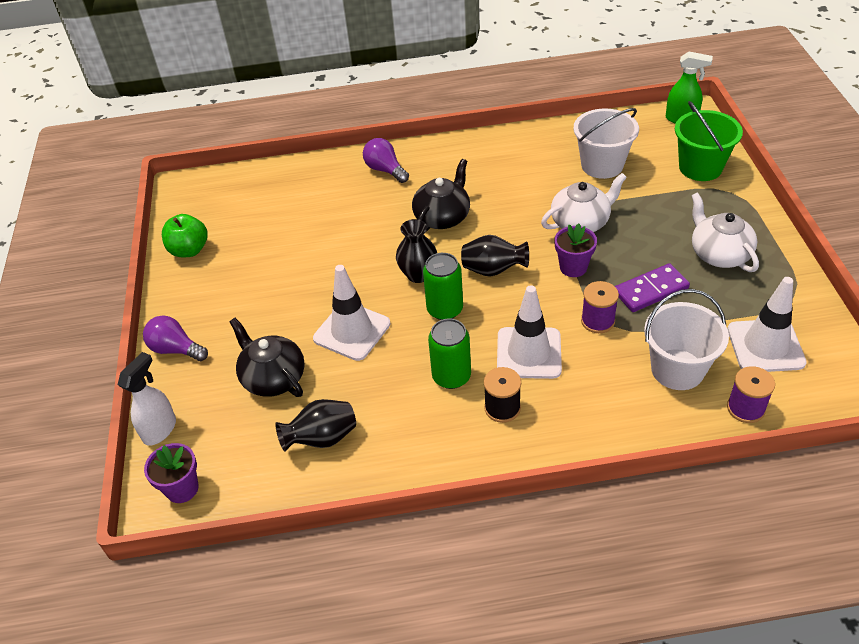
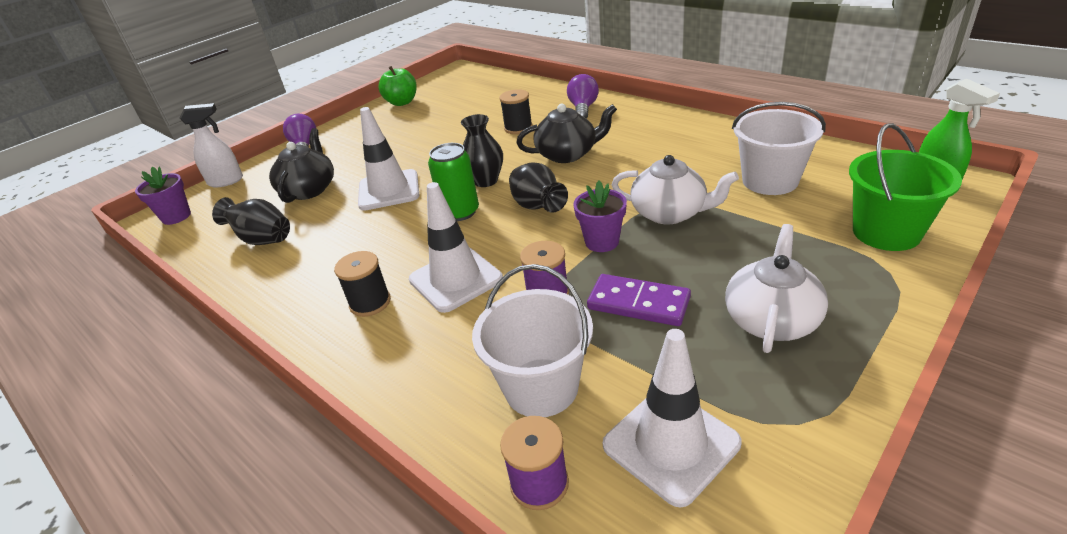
camera: 50 degrees right, 10 degrees down
green can [428,319,471,389] -> none
none -> black spool [499,89,533,134]

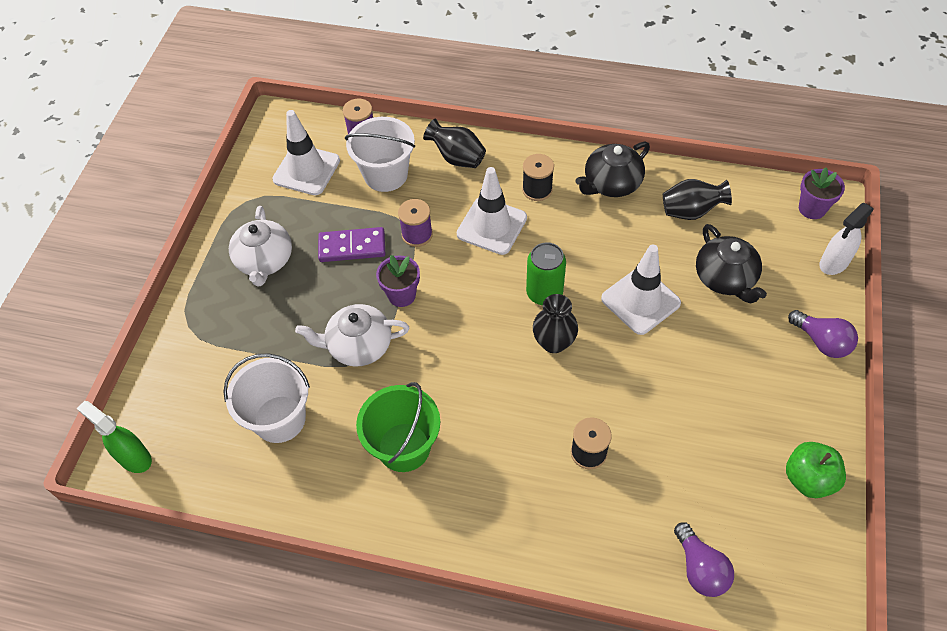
camera: 150 degrees right, 20 degrees up
black vase [509,162,568,213] -> black vase moved to [423,119,486,168]
black teapot [516,104,617,163] -> black teapot moved to [575,142,650,197]
purple light bulb [567,74,599,119] -> purple light bulb moved to [674,522,734,597]
green bucket [849,123,962,251] -> green bucket moved to [356,382,440,472]

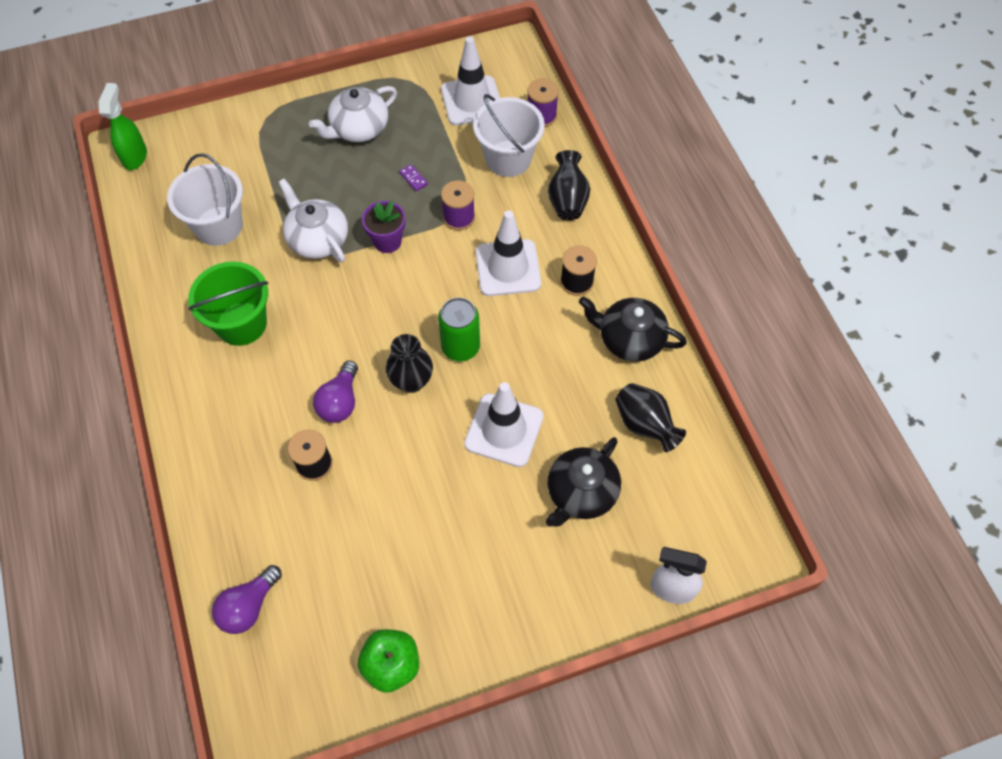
camera: 55 degrees right, 5 degrees up
purple domino [318,227,385,262] -> purple domino [399,164,428,191], size x0.46
purple light bulb [788,310,858,358] -> purple light bulb moved to [313,360,358,423]
purple flower pot [799,167,845,219] -> none

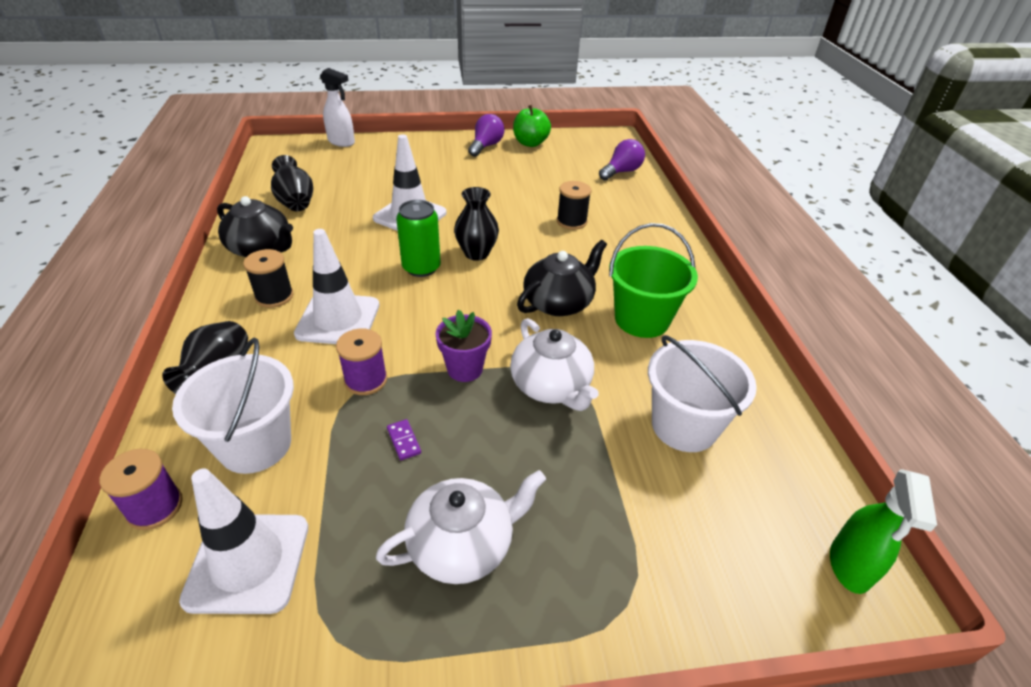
camera: 170 degrees left, 20 degrees down
purple light bulb [313,360,358,423] -> purple light bulb moved to [468,114,504,157]
black teapot [546,437,621,527] -> black teapot moved to [517,240,607,316]

